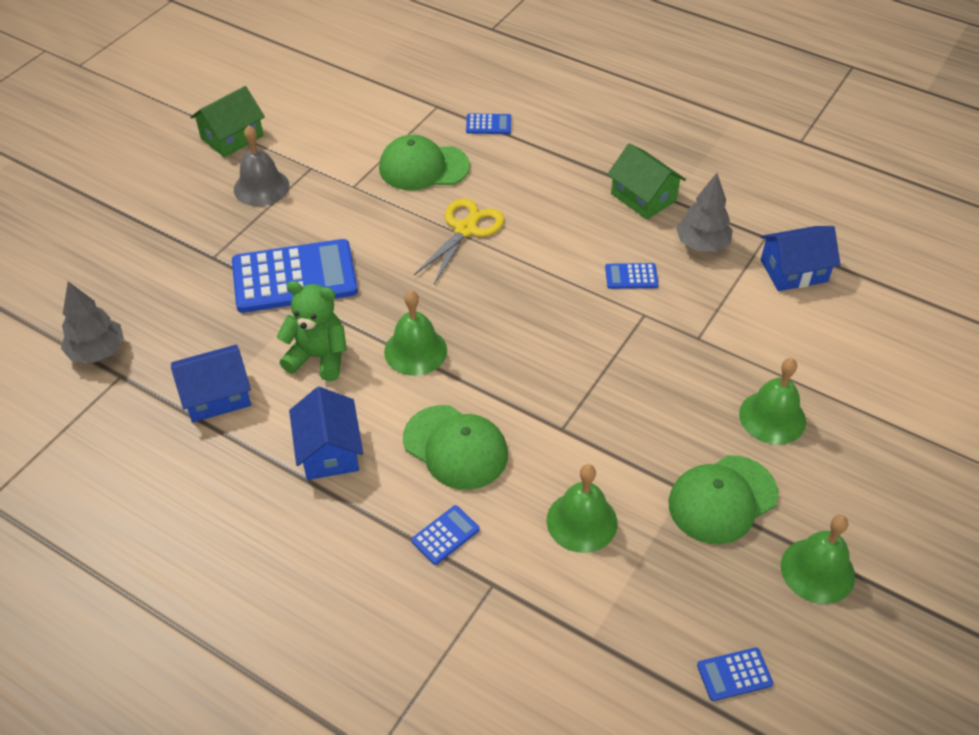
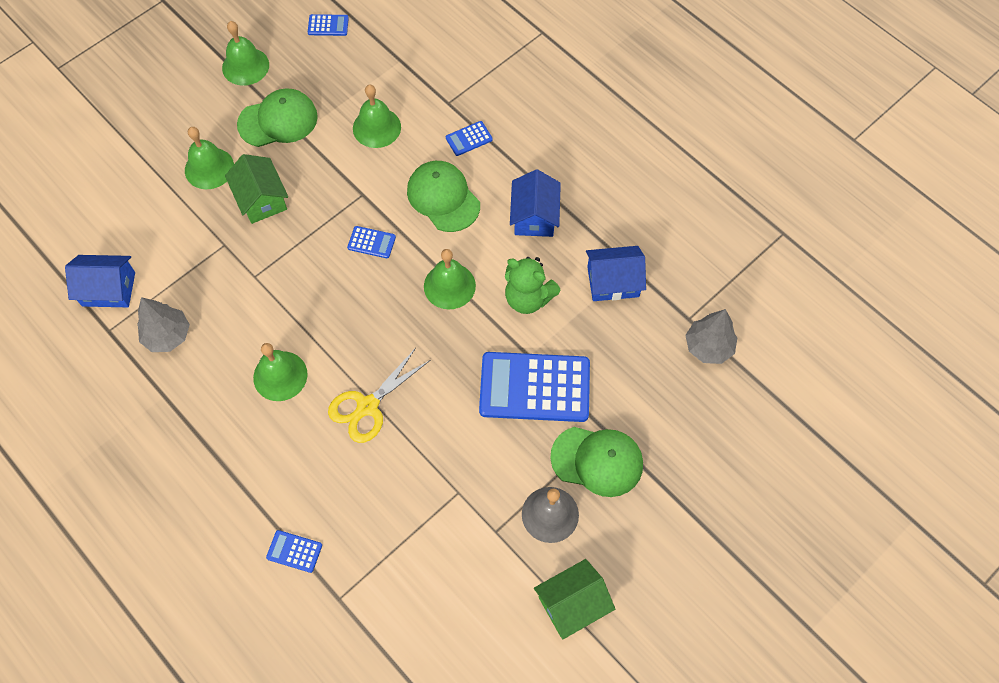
camera: 165 degrees left, 15 degrees up
green cap [379,135,470,190] -> green cap moved to [550,427,643,497]
blue calculator [605,263,658,289] -> blue calculator moved to [347,226,396,258]
green house [607,143,686,220] -> green house moved to [225,154,288,224]
none -> green bell [253,343,308,401]

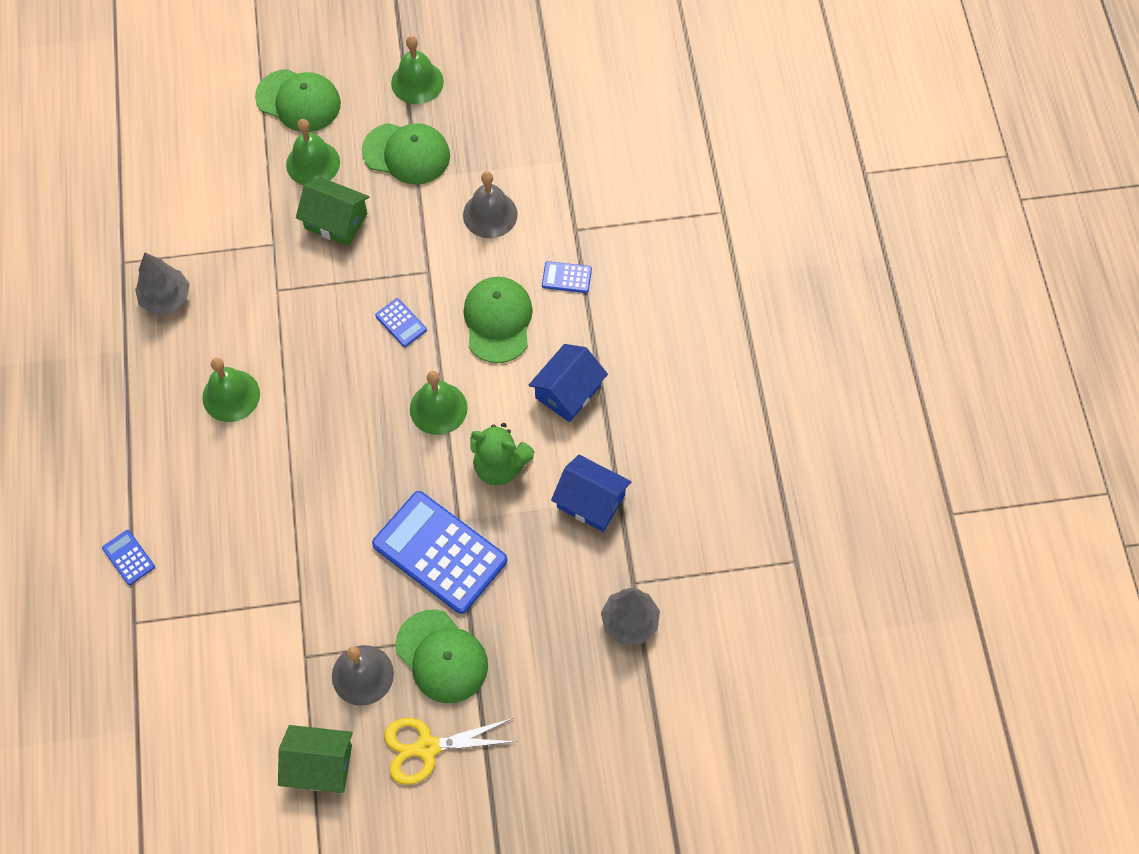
camera: 35 degrees right, 0 degrees up
blue house [65,255,135,307] -> none
green house [225,154,288,224] -> green house turned 75 degrees counterclockwise [296,177,369,246]
blue calculator [308,14,349,36] -> none
yellow scissors [328,348,430,443] -> yellow scissors moved to [384,718,518,785]
green bell [353,85,401,148] -> grey bell [463,171,518,238]
green teddy bear [505,257,561,314] -> green teddy bear turned 45 degrees counterclockwise [470,423,534,485]
none -> green cap [255,69,341,132]

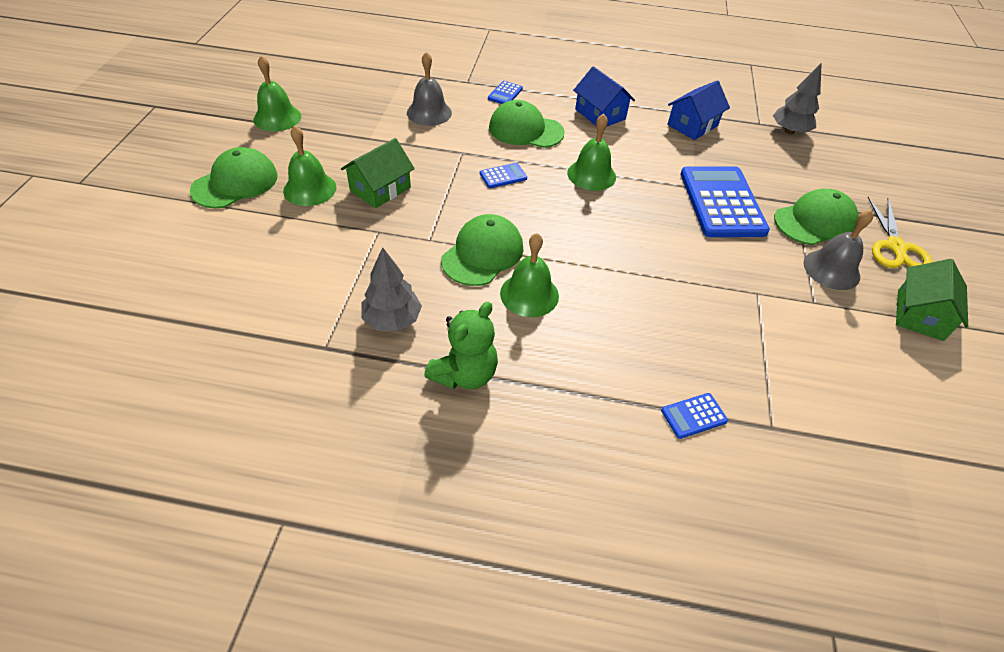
camera: 75 degrees left, 15 degrees down
green cap [362,123,450,185] -> green cap moved to [441,214,523,286]
blue calculator [372,491,507,614] -> blue calculator turned 120 degrees clockwise [681,166,770,237]
green teddy bear [470,423,534,485] -> green teddy bear moved to [424,302,498,389]

